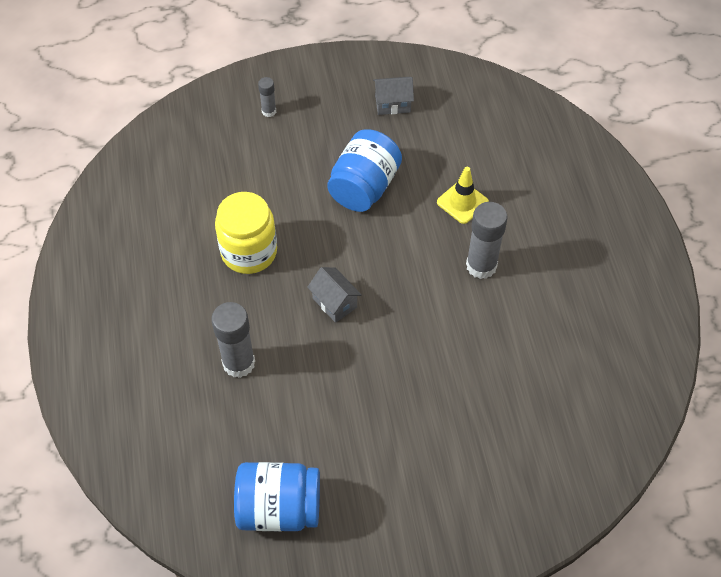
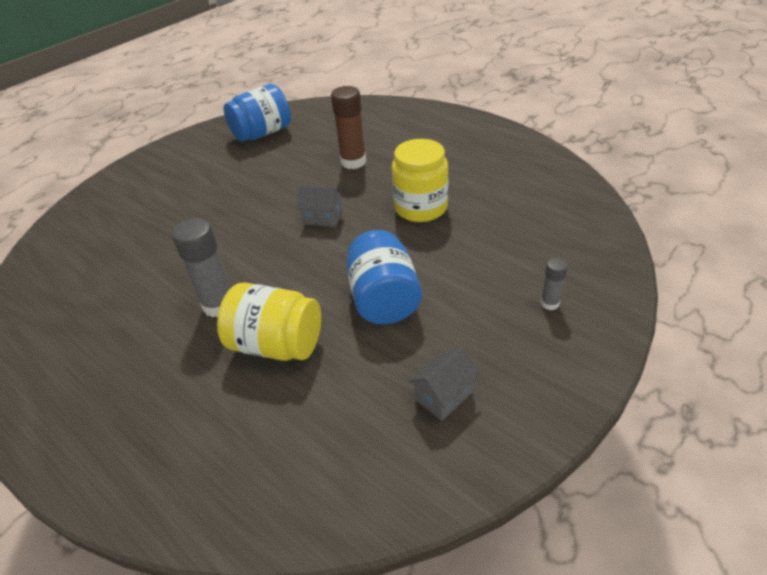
camera: 145 degrees right, 15 degrees down
grey glue stick [211,302,255,378] -> brown glue stick [331,86,366,169]
yellow traffic cone [437,167,489,224] -> yellow jar [217,282,321,361]

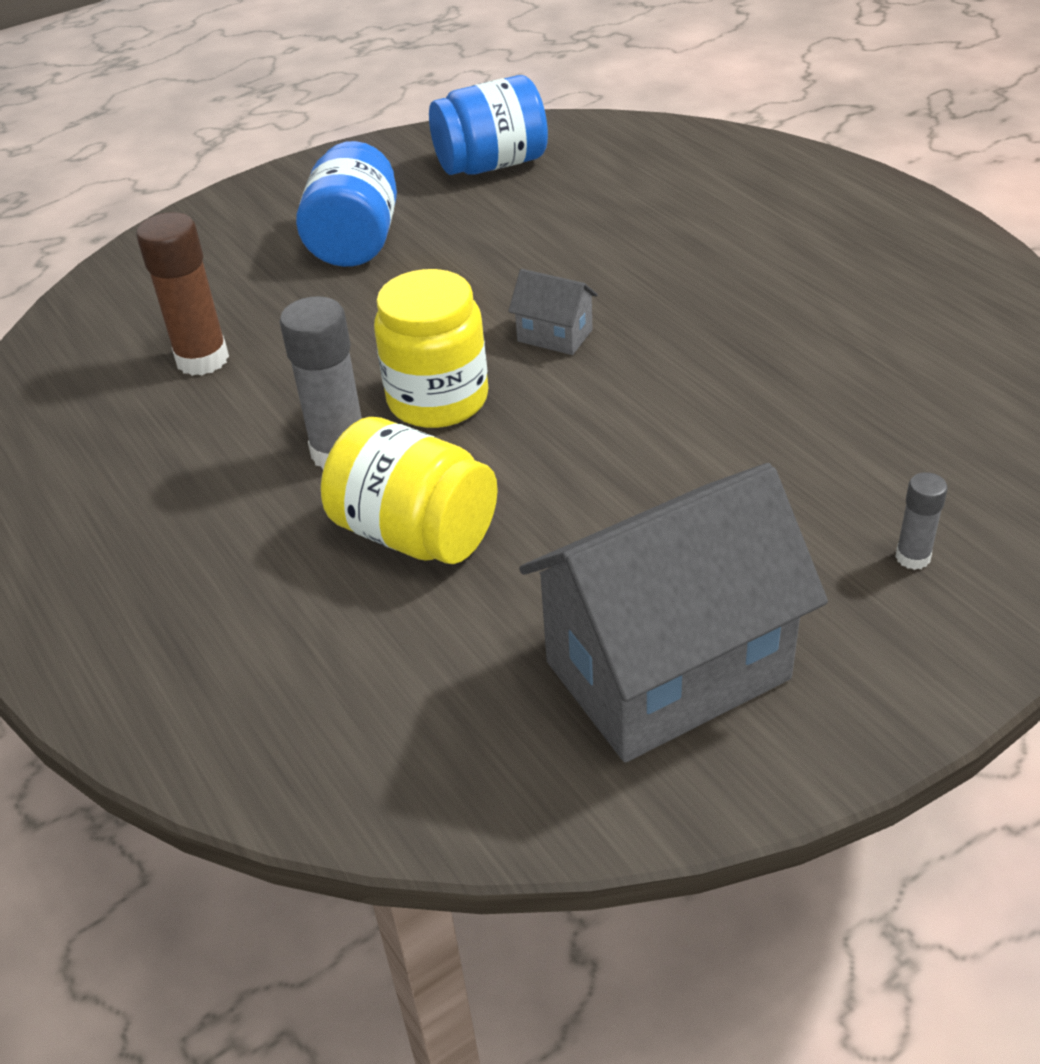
camera: 15 degrees right, 0 degrees up
brown glue stick [331,86,366,169] -> brown glue stick moved to [136,212,229,376]
blue jar [346,230,422,324] -> blue jar moved to [296,141,397,267]
yellow jar [392,139,448,222] -> yellow jar moved to [374,269,488,428]
grey house [409,347,480,421] -> grey house [519,463,828,762], size x2.39

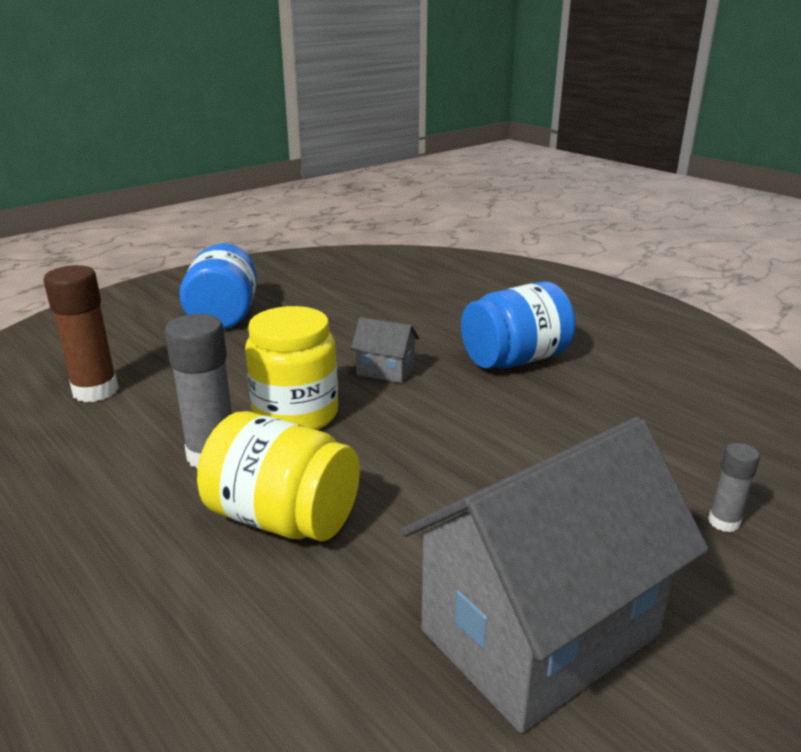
camera: 10 degrees left, 15 degrees down
blue jar [429,75,548,175] -> blue jar moved to [461,281,576,369]

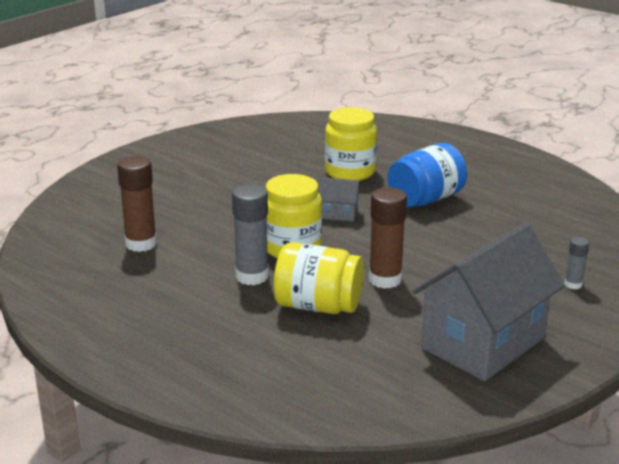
camera: 10 degrees left, 0 degrees up
blue jar [179,243,257,329] -> none
none -> yellow jar [325,107,377,181]
none -> brown glue stick [369,187,407,288]

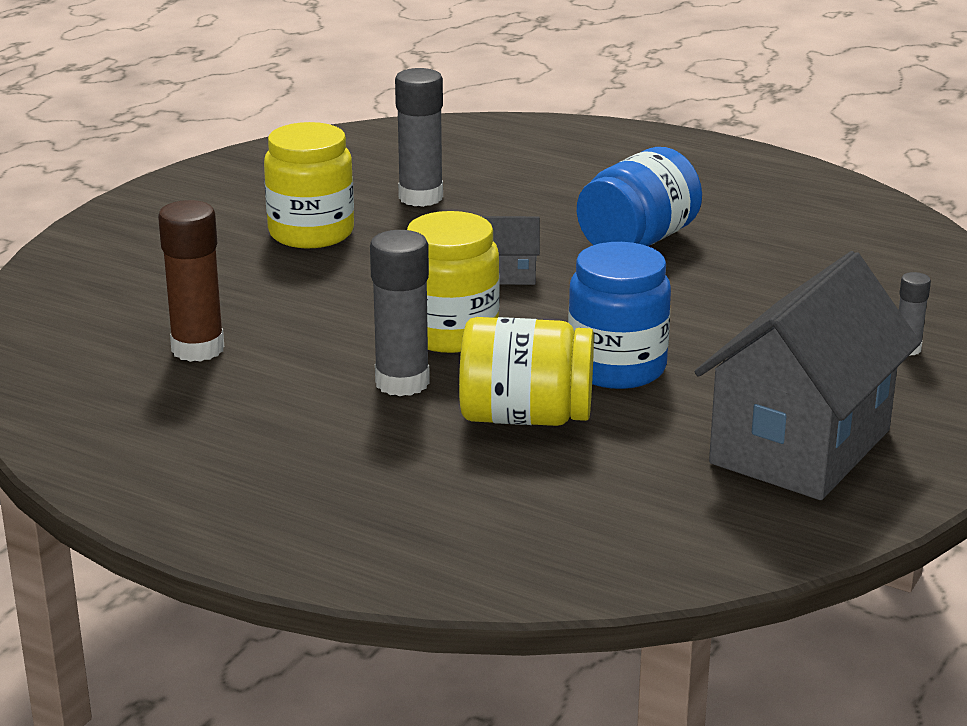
camera: 10 degrees left, 0 degrees up
yellow jar [325,107,377,181] -> yellow jar moved to [264,122,354,248]
brown glue stick [369,187,407,288] -> blue jar [568,242,671,389]
none -> grey glue stick [395,68,443,207]

